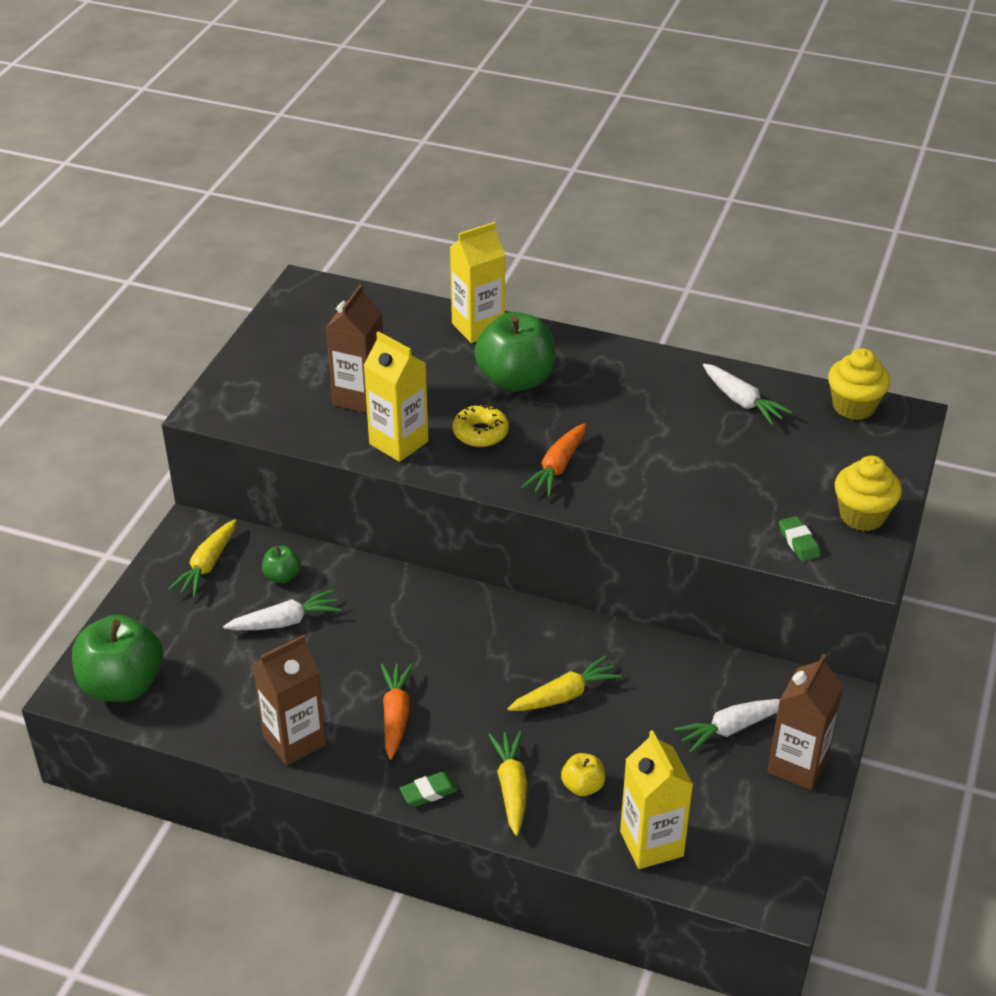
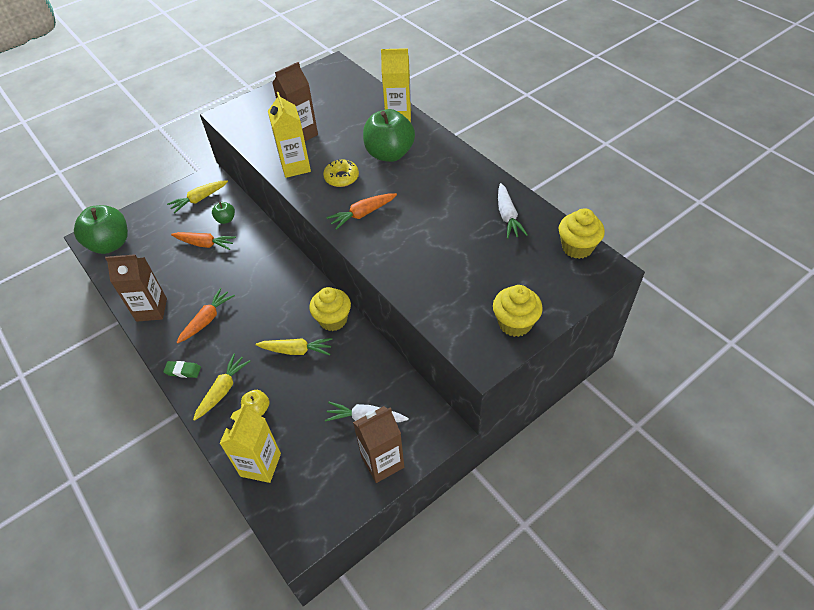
camera: 35 degrees right, 10 degrees up
white carrot [223,589,341,630] -> orange carrot [171,232,236,250]
green eraser [779,516,821,562] -> none
none -> yellow cupcake [309,287,351,331]

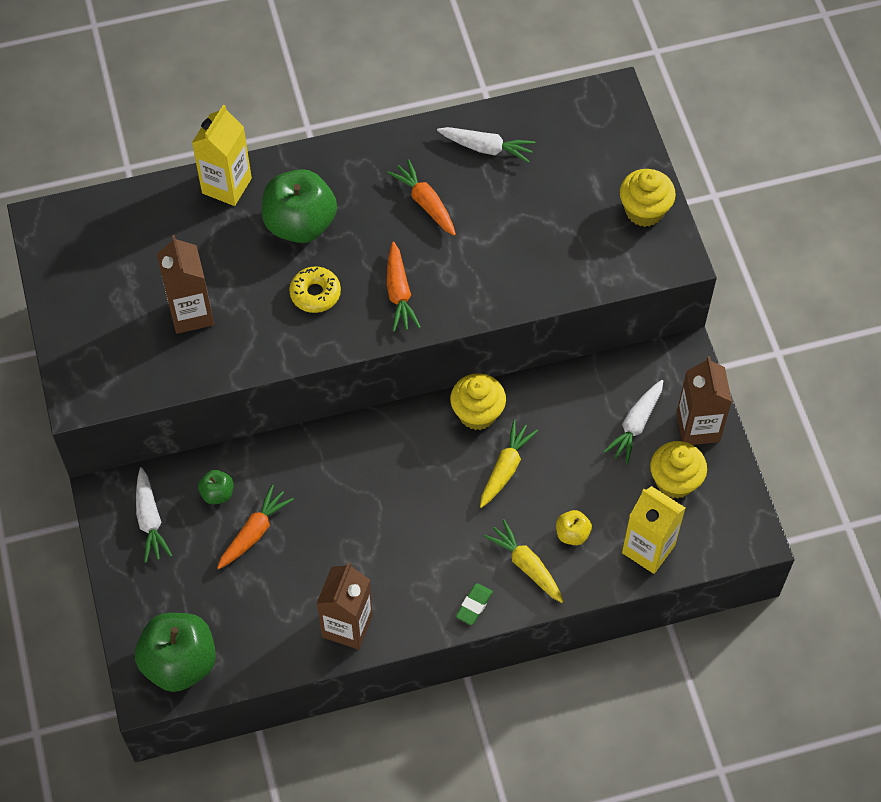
camera: 70 degrees left, 10 degrees up
yellow carrot [167,180,228,213] -> white carrot [136,467,172,563]
orange carrot [176,288,235,343] -> orange carrot moved to [387,159,456,236]
yellow carton [268,92,311,178] -> none
yellow cupcake [559,208,605,259] -> yellow cupcake moved to [650,441,707,499]

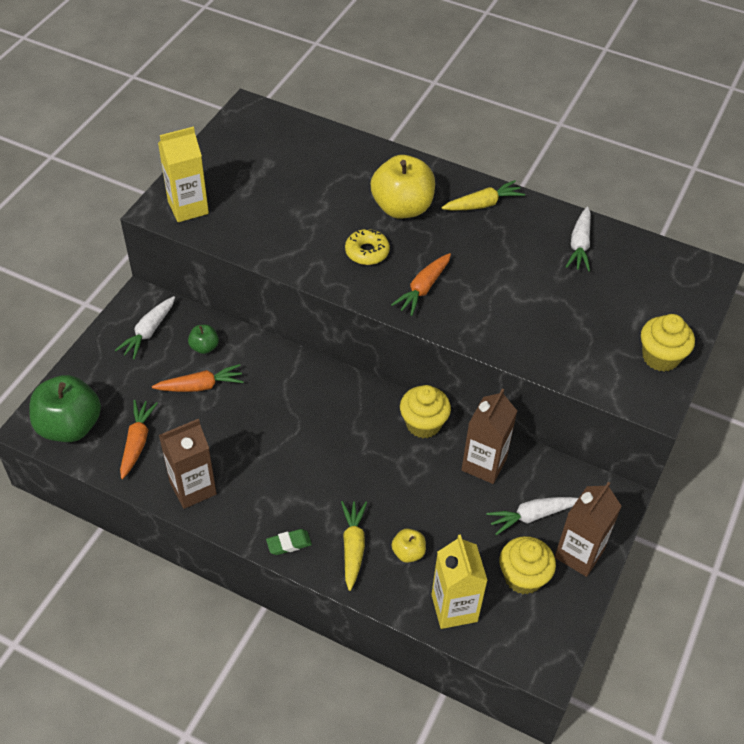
camera: 40 degrees right, 10 degrees down
brown carton [157,235,214,334] -> brown carton moved to [461,389,517,484]
yellow carton [192,104,252,206] -> yellow carton moved to [158,126,209,222]
green apple [262,169,337,243] -> yellow apple [371,155,435,219]
orange carrot [387,159,456,236] -> orange carrot moved to [120,400,158,479]
white carrot [437,127,536,163] -> white carrot turned 45 degrees clockwise [566,207,591,271]
yellow carrot [480,420,538,508] -> yellow carrot moved to [441,180,525,211]

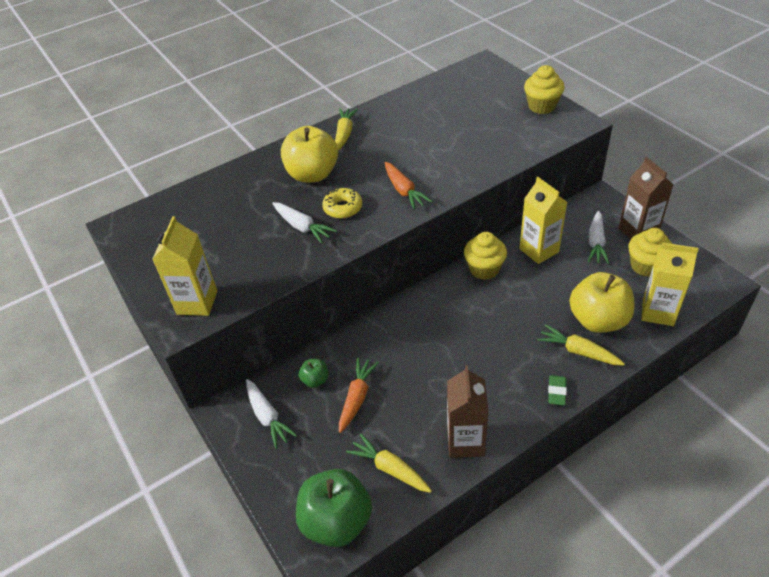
camera: 55 degrees left, 5 degrees down
orange carrot [120,400,158,479] -> yellow carrot [346,433,432,493]
yellow apple [392,528,426,563] -> yellow apple [569,272,634,333], size x2.14
brown carton [461,389,517,484] -> yellow carton [519,177,567,264]
white carrot [566,207,591,271] -> white carrot moved to [272,202,337,244]

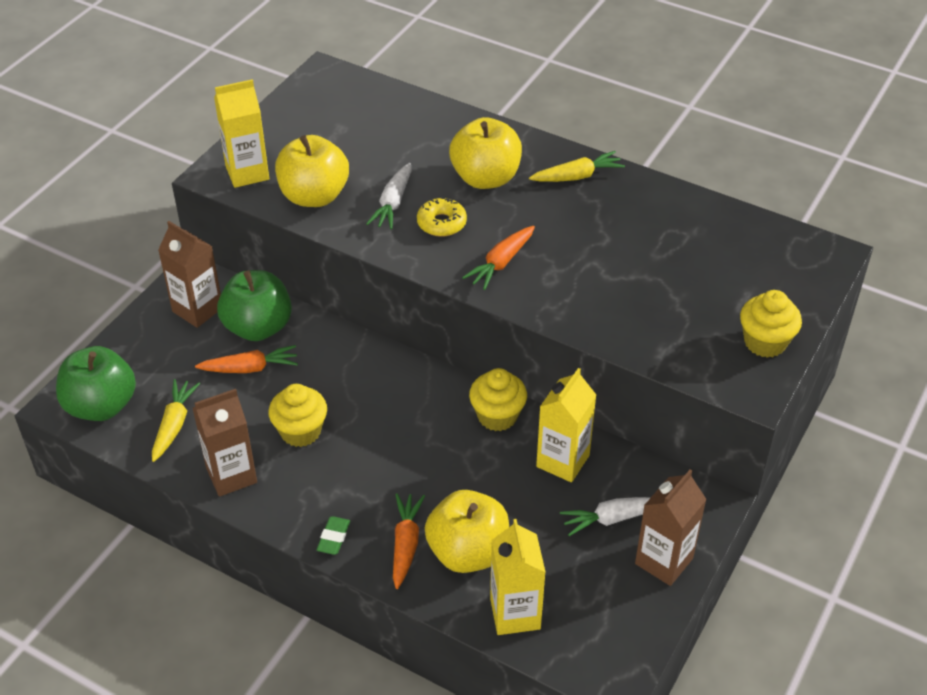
camera: 60 degrees right, 0 degrees up
white carrot [246,379,297,449] -> brown carton [158,221,221,328]
green apple [299,359,329,388] -> green apple [217,270,292,341], size x2.14
yellow carrot [537,324,625,366] -> orange carrot [393,493,425,589]
green eraser [548,375,567,405] -> green eraser turned 60 degrees counterclockwise [317,516,350,555]
yellow cupcake [628,228,672,277] -> yellow cupcake moved to [268,384,327,447]
none -> yellow apple [275,135,349,207]

